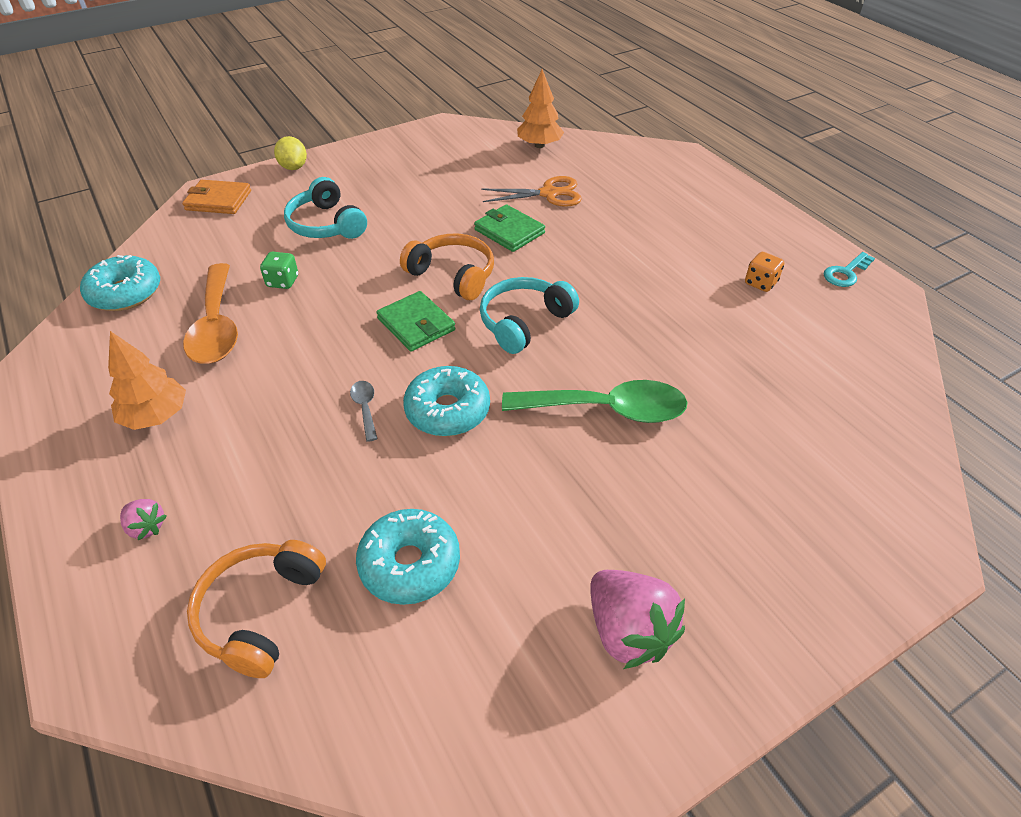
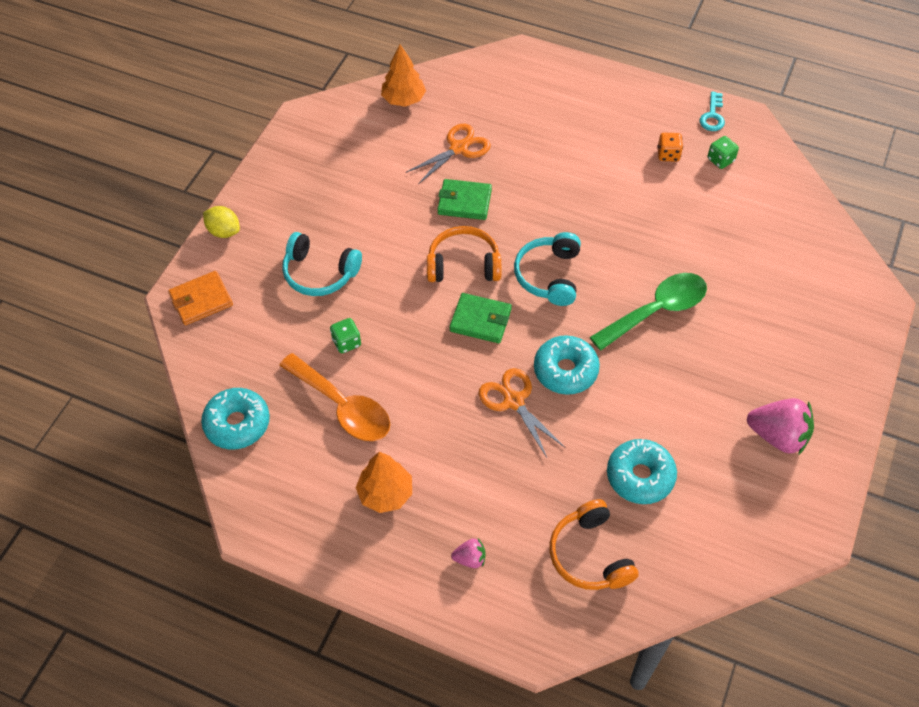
camera: 35 degrees left, 10 degrees up
grey spoon [350,381,377,442] -> orange scissors [479,368,566,458]
none -> green dice [708,136,739,169]

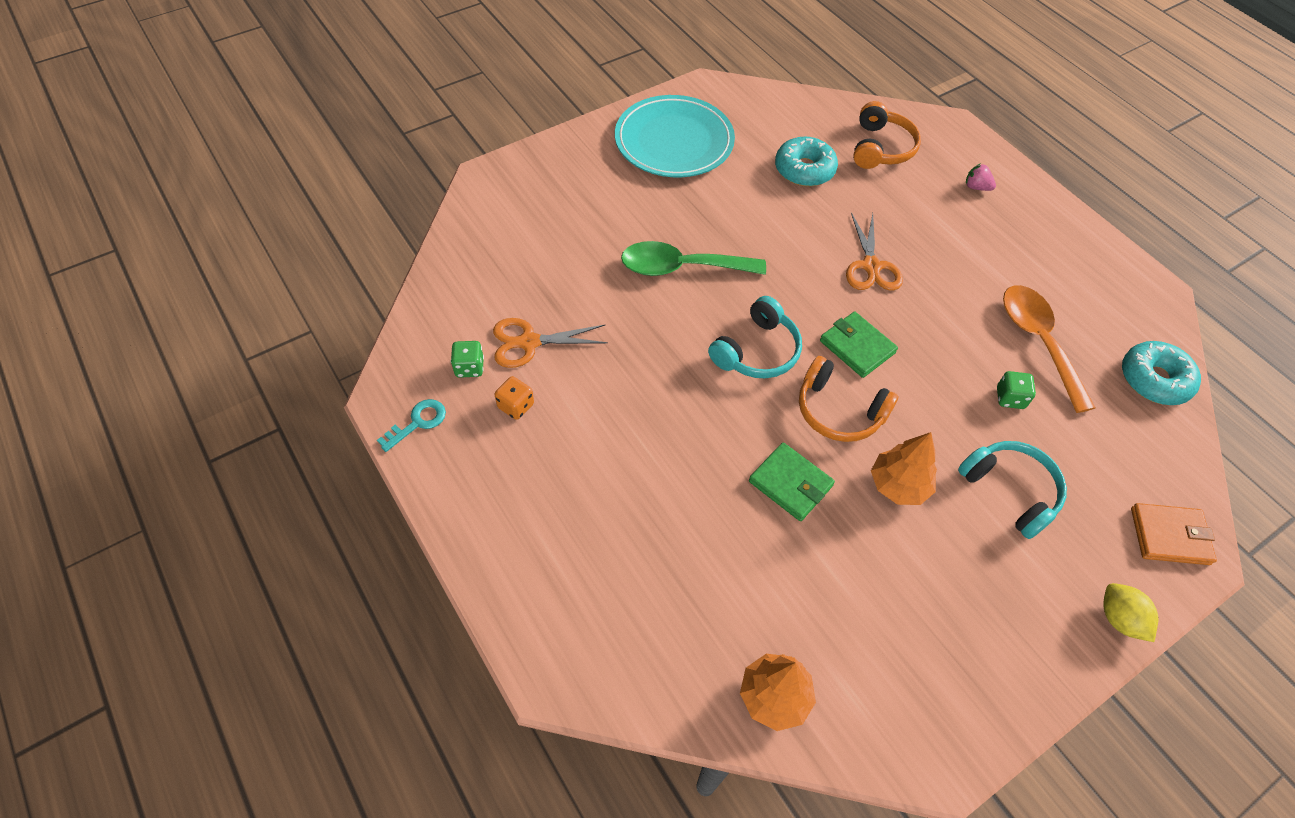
camera: 150 degrees left, 0 degrees up
orange tree [356,452,412,513] -> orange tree moved to [871,432,937,505]
orange scissors [406,124,491,184] -> orange scissors moved to [493,318,608,368]
turquoise donut [534,335,600,395] -> none
pink strawberry [747,398,814,455] -> turquoise plate [615,95,735,177]

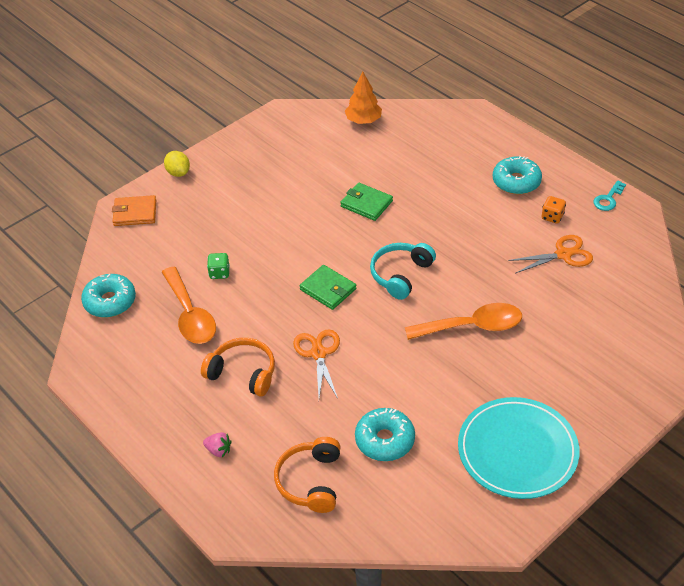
camera: 175 degrees right, 10 degrees down
green dice [451,341,484,378] -> none
green spoon [621,241,766,276] -> orange spoon [405,303,522,340]
orange headphones [799,356,898,442] -> orange headphones moved to [201,338,275,396]
orange tree [871,432,937,505] -> none
turquoise headphones [958,441,1067,539] -> none
none -> turquoise donut [493,156,542,194]

